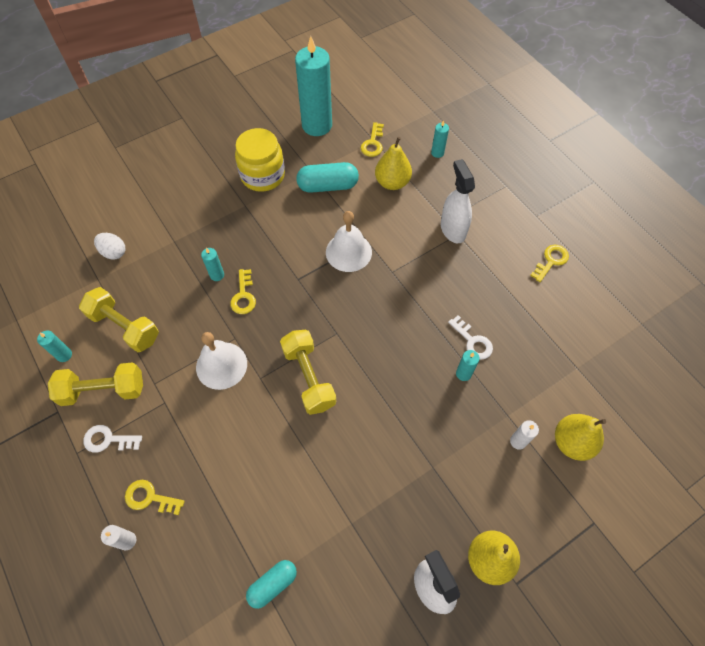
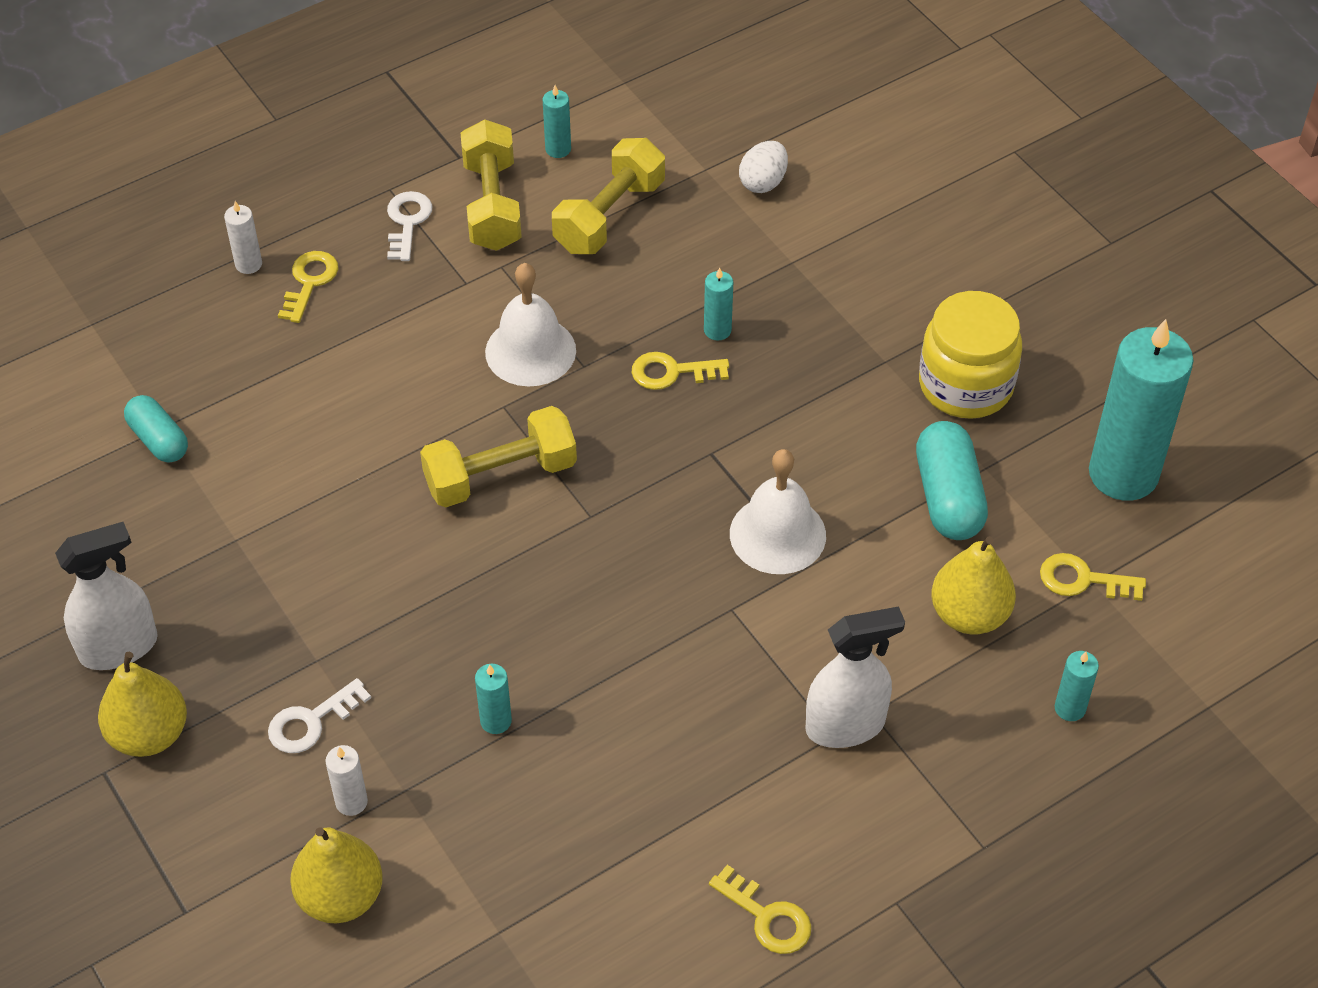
camera: 90 degrees right, 10 degrees down
white key [448,315,493,360] -> white key moved to [268,678,371,753]

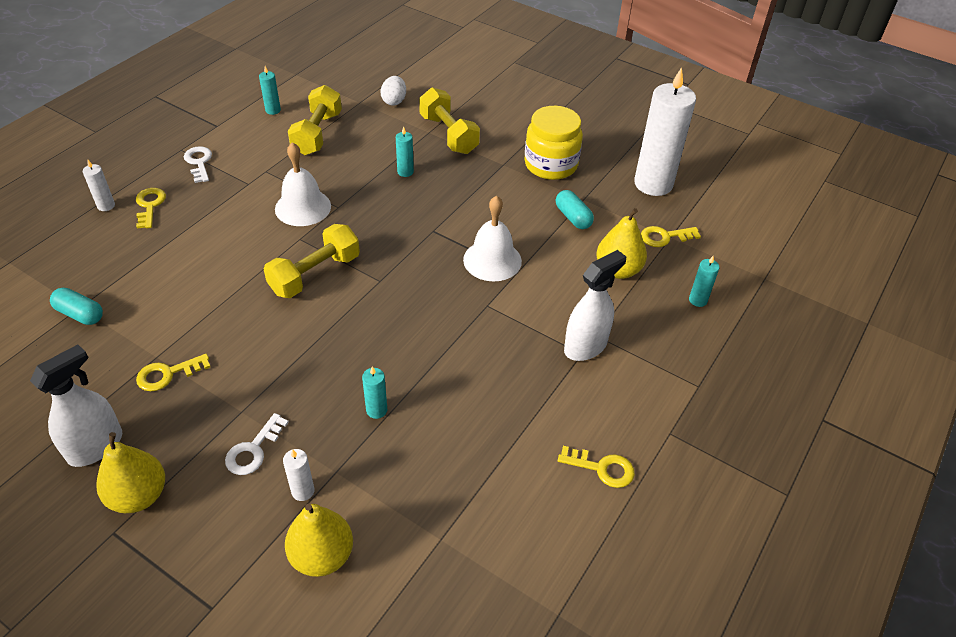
camera: 25 degrees left, 5 degrees down
yellow dumbbell [461,119,522,251] -> yellow dumbbell moved to [419,87,480,154]
yellow key [632,352,729,390] -> yellow key moved to [136,354,210,391]
turquoise capsule [916,421,988,540] -> turquoise capsule [556,190,594,229], size x0.66
turquoise candle [1089,319,1194,501] -> white candle [634,67,696,196]

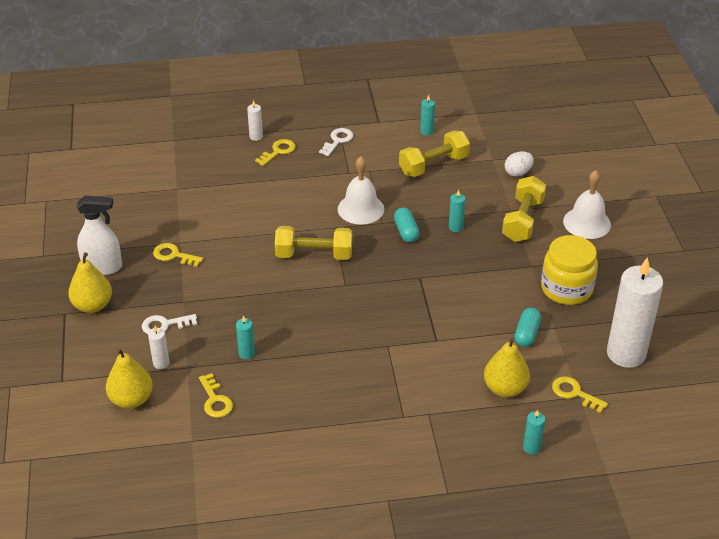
camera: 50 degrees right, 5 degrees down
turquoise capsule [50,288,103,325] -> turquoise capsule moved to [394,208,420,243]
white bell [463,196,522,281] -> white bell moved to [563,170,611,239]
yellow key [558,446,635,488] -> yellow key moved to [199,373,233,418]
white spray bottle [564,250,626,361] -> none

